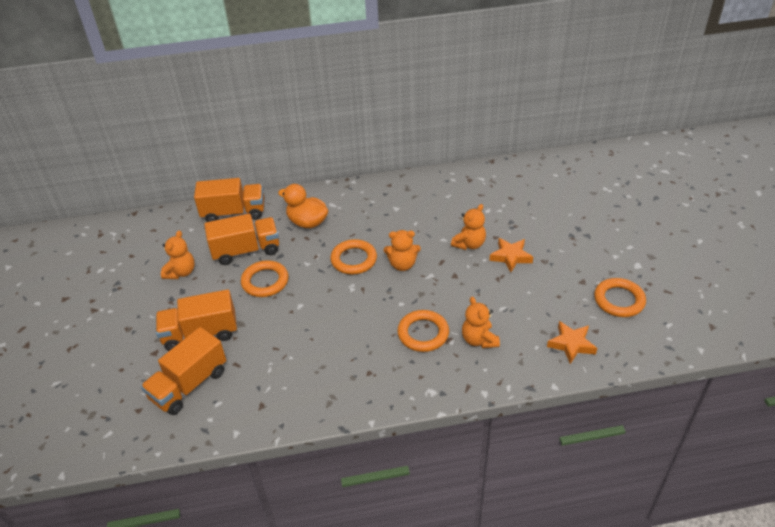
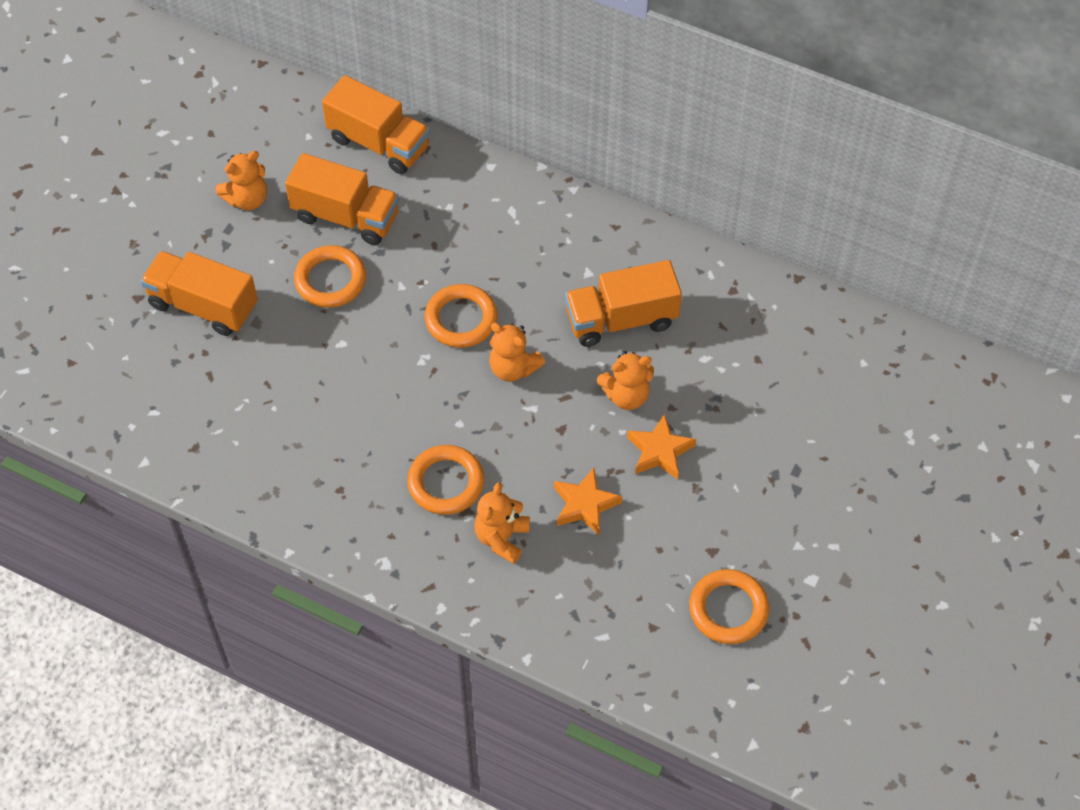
camera: 35 degrees right, 15 degrees up
orange truck [141,327,226,415] -> orange truck moved to [565,260,682,347]
orange duck [278,184,328,228] -> none
orange star [547,321,597,364] -> orange star moved to [554,468,622,535]

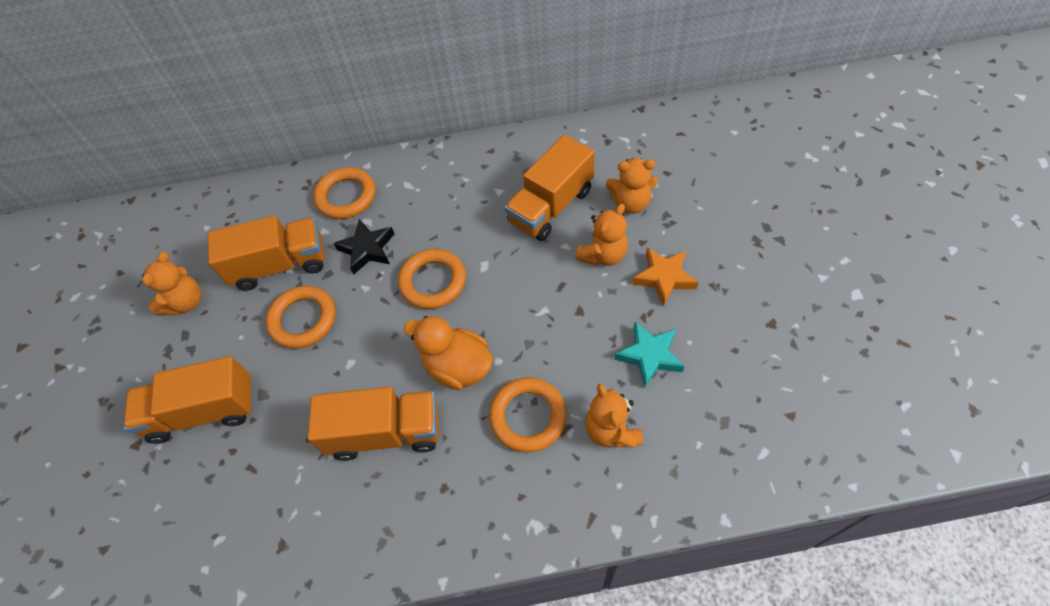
camera: 30 degrees left, 0 degrees up
orange truck [322,75,430,174] -> orange truck moved to [308,387,439,461]
orange teddy bear [489,323,545,382] -> orange teddy bear moved to [606,158,658,214]
orange star [554,468,622,535] -> turquoise star [615,322,685,388]
orange ring [689,569,770,644] -> orange ring moved to [313,167,376,219]
none -> black star [333,219,394,274]
none -> orange duck [404,316,493,390]

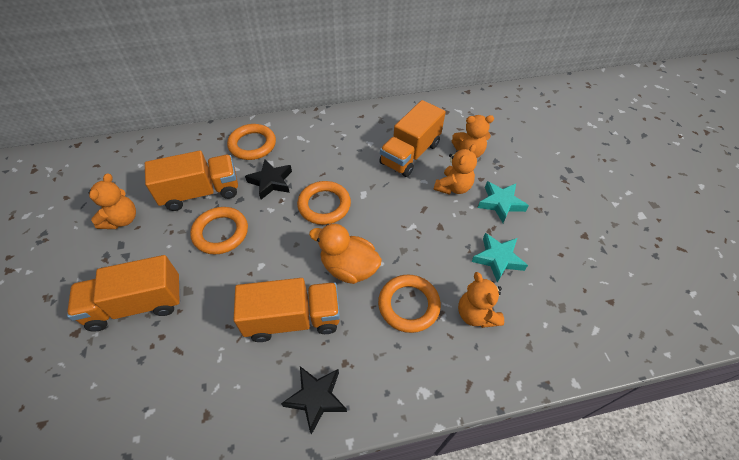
camera: 10 degrees left, 5 degrees down
orange star [632,248,699,307] -> turquoise star [478,181,529,223]
none -> black star [281,366,347,435]

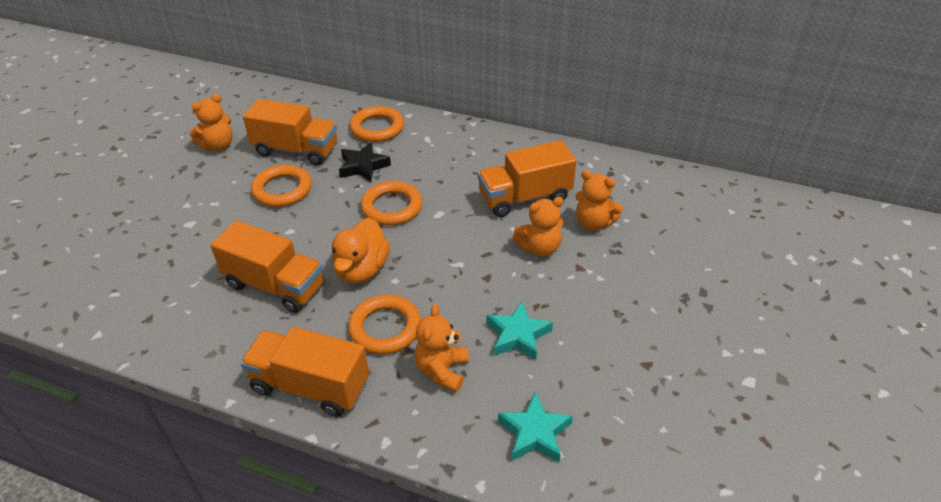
camera: 35 degrees right, 10 degrees down
orange truck [67,255,181,331] -> orange truck moved to [240,327,369,417]
black star [281,366,347,435] -> none
orange duck [309,224,382,284] -> orange duck turned 135 degrees counterclockwise [332,218,390,283]
turquoise star [478,181,529,223] -> turquoise star moved to [498,392,573,462]

